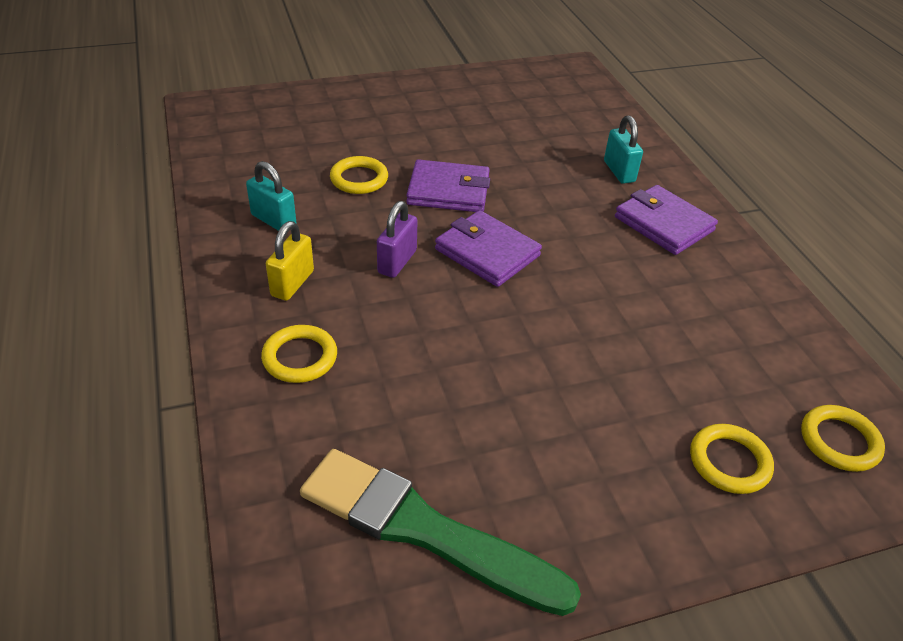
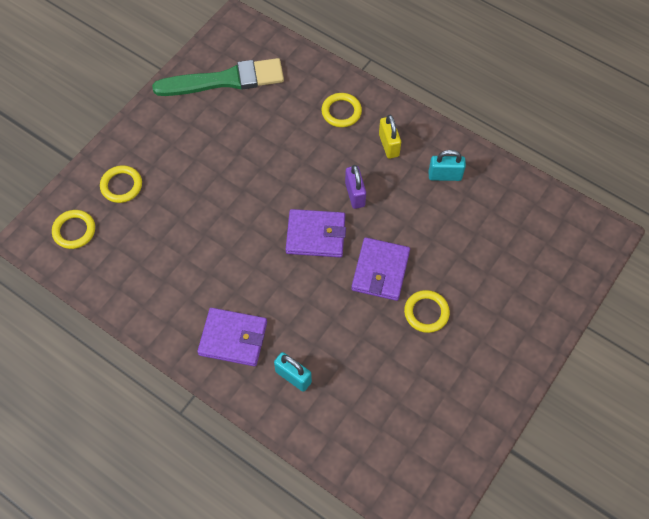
camera: 145 degrees right, 20 degrees up
yellow ring [330,156,388,194] -> yellow ring moved to [404,290,450,333]
purple wallet [406,159,490,212] -> purple wallet turned 45 degrees counterclockwise [351,237,410,301]

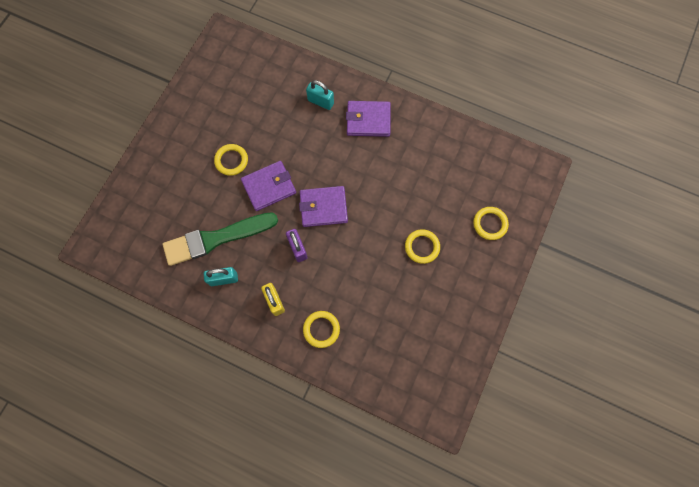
camera: 170 degrees right, 10 degrees up
yellow ring [52,210,95,249] -> yellow ring moved to [405,229,440,264]
green brush [152,58,284,96] -> green brush moved to [163,212,278,266]
purple wallet [351,237,410,301] -> purple wallet turned 60 degrees clockwise [241,161,296,211]

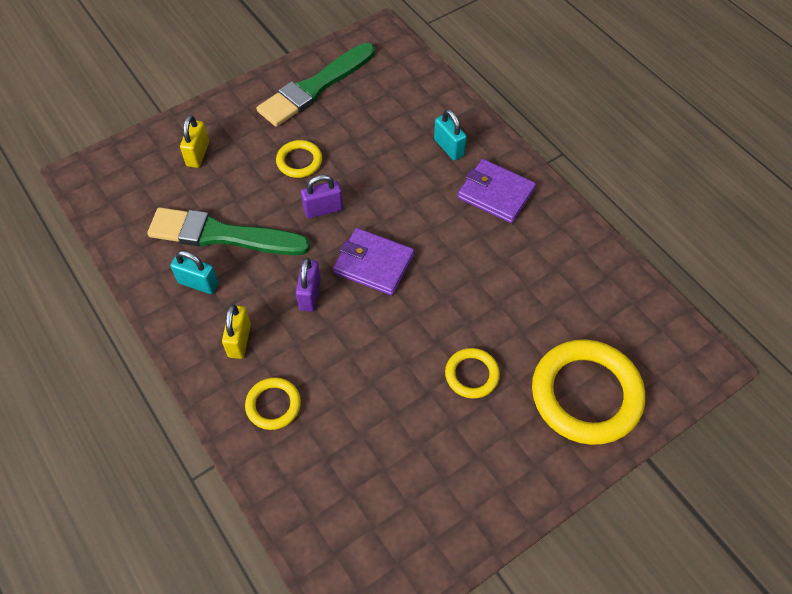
camera: 30 degrees right, 15 degrees down
purple wallet [241,161,296,211] -> purple padlock [301,175,343,219]
yellow ring [473,207,509,240] -> yellow ring [532,339,645,445], size x2.02
none -> yellow padlock [180,115,209,168]
none -> green brush [257,43,375,127]

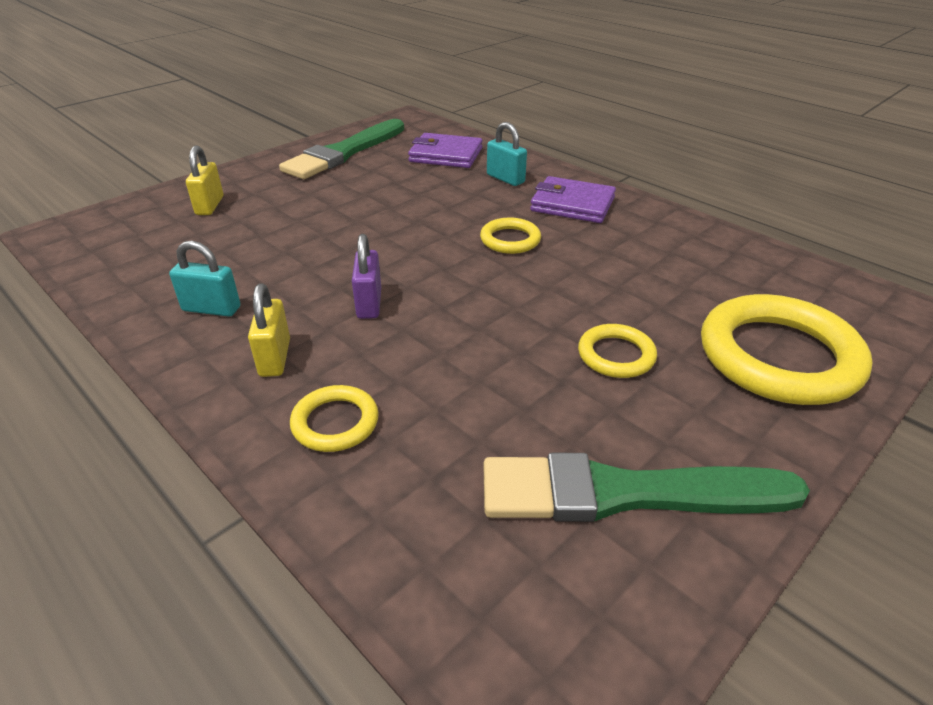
camera: 10 degrees left, 20 degrees down
green brush [147,207,310,255] -> green brush moved to [483,453,810,522]
yellow ring [276,140,322,178] -> yellow ring moved to [480,218,541,254]
purple padlock [301,175,343,219] -> none
purple wallet [333,228,414,295] -> purple wallet moved to [408,133,482,168]

